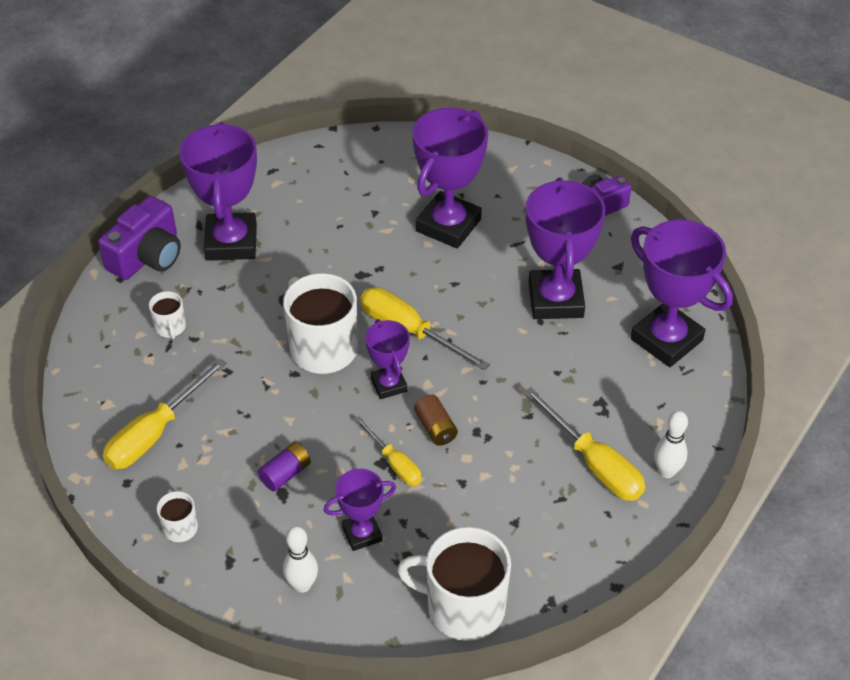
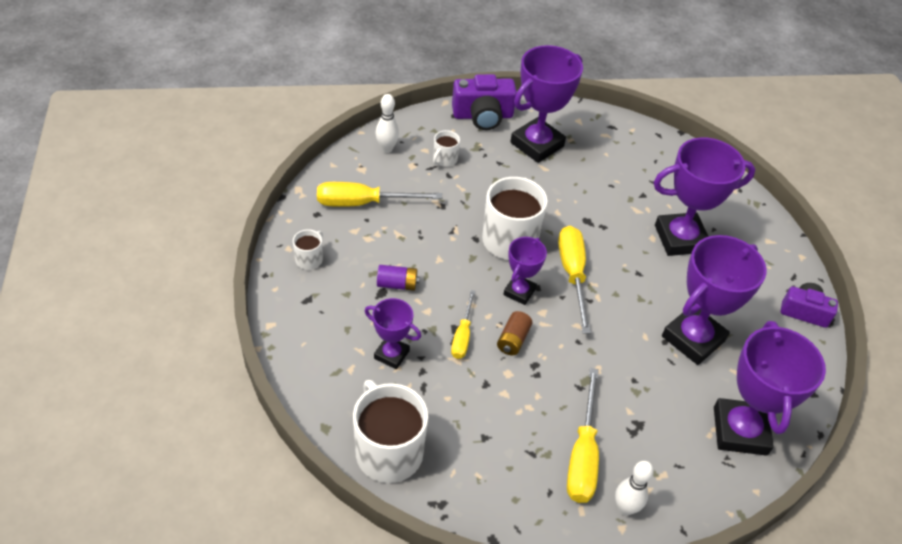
camera: 45 degrees right, 0 degrees up
white bowling pin [283,526,318,593] -> white bowling pin moved to [376,94,399,153]

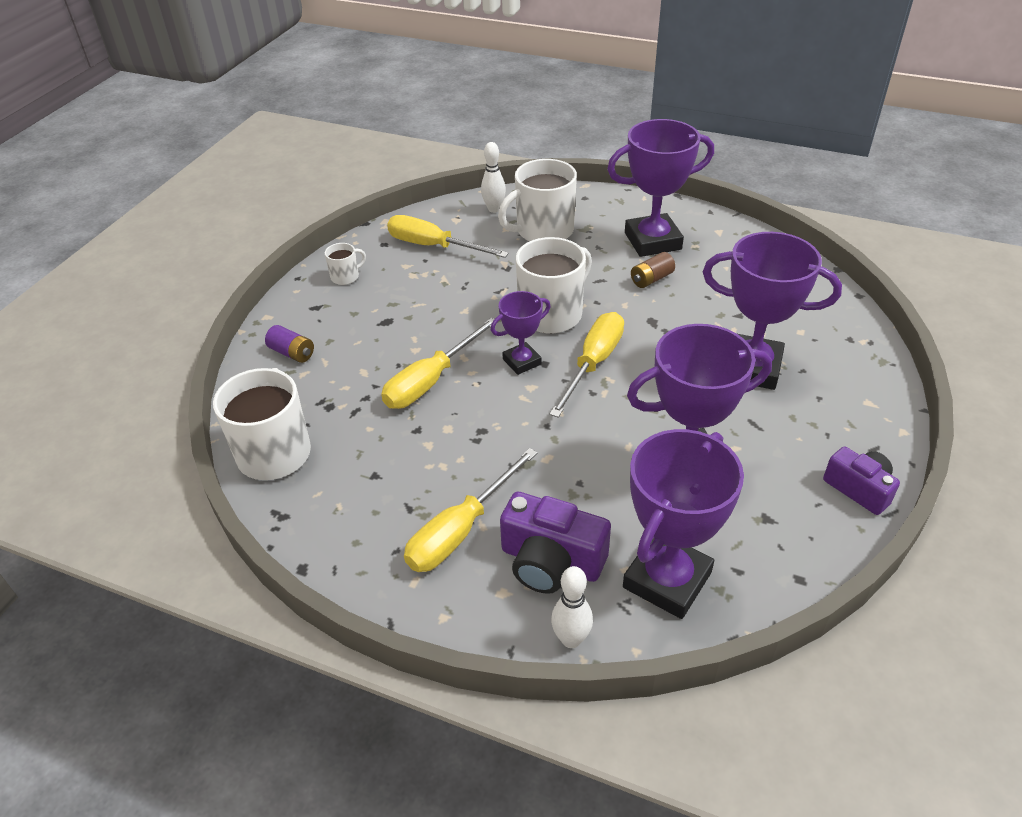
camera: 35 degrees right, 5 degrees down
purple trophy [365,298,421,369] -> none
purple battery [377,265,420,291] -> purple battery moved to [265,325,314,363]
white mug [433,130,460,167] -> white mug [498,159,577,241], size x2.12
yellow screwdriver [451,290,475,359] -> yellow screwdriver [381,318,494,409], size x1.65
purple camera [452,74,517,130] -> purple camera moved to [500,492,611,594]
brown battery [497,311,532,355] -> brown battery moved to [631,252,675,288]
white bowling pin [615,461,654,516] -> white bowling pin moved to [551,566,593,648]

